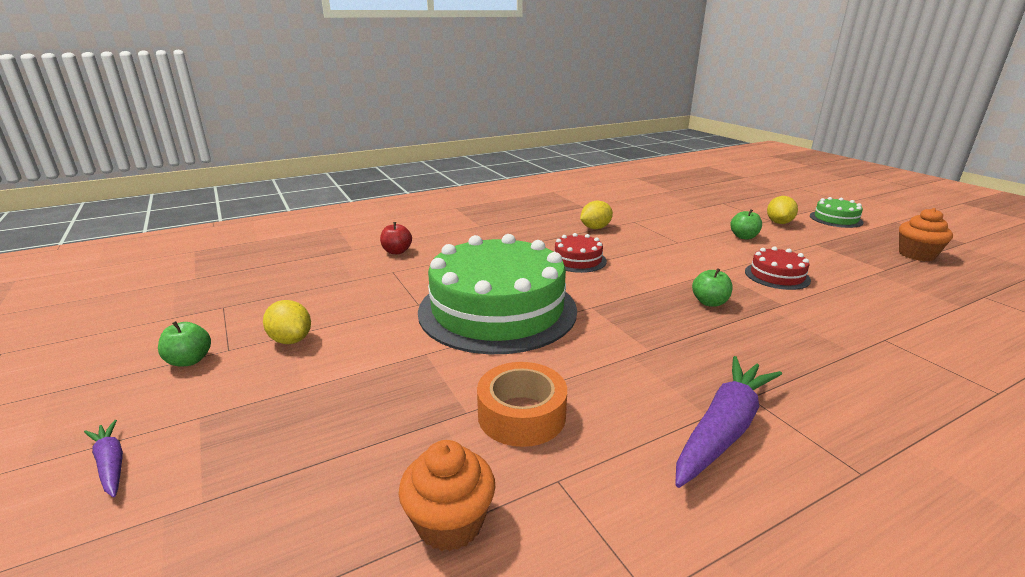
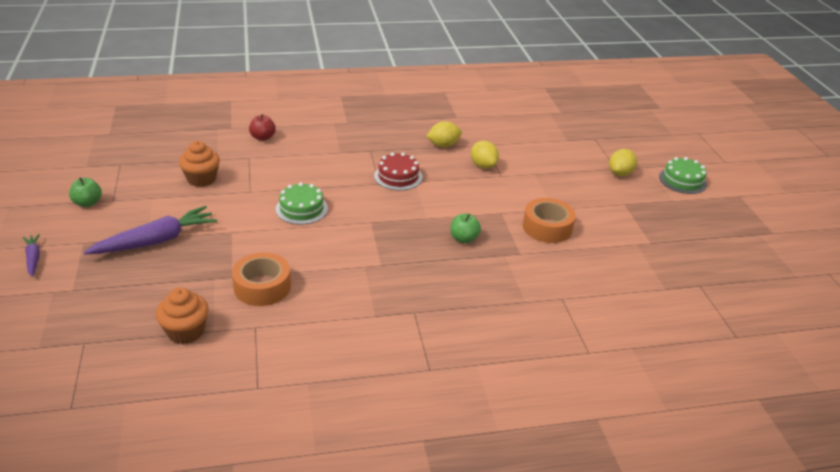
camera: 15 degrees right, 10 degrees up
yellow lemon [263,300,311,344] -> yellow lemon moved to [471,141,499,169]
green cake [418,234,577,354] -> green cake [276,182,328,225], size x0.43
purple carrot [675,356,782,488] -> purple carrot moved to [84,206,217,255]
green apple [730,209,762,239] -> none
red cake [745,247,811,290] -> orange tape [523,198,576,243]
orange cupcake [899,208,953,261] -> orange cupcake moved to [179,141,220,187]

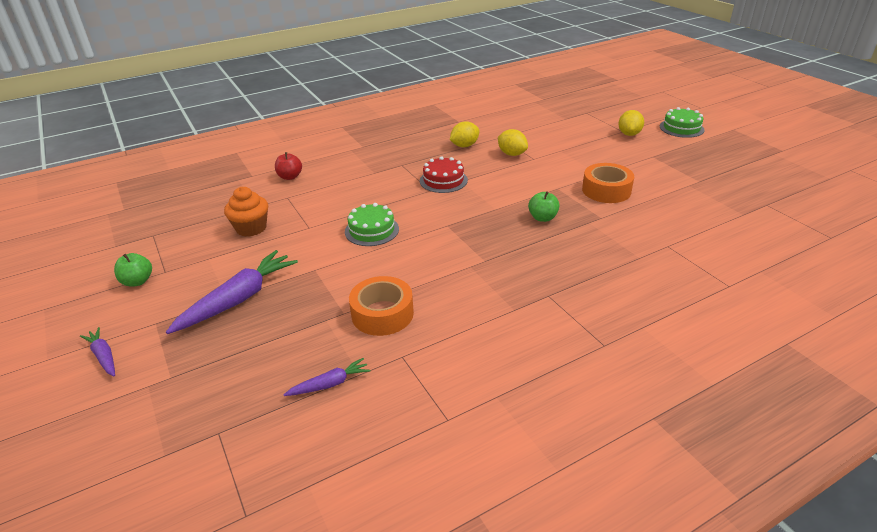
camera: 15 degrees left, 0 degrees up
orange cupcake [156,287,209,344] -> purple carrot [283,358,371,396]

